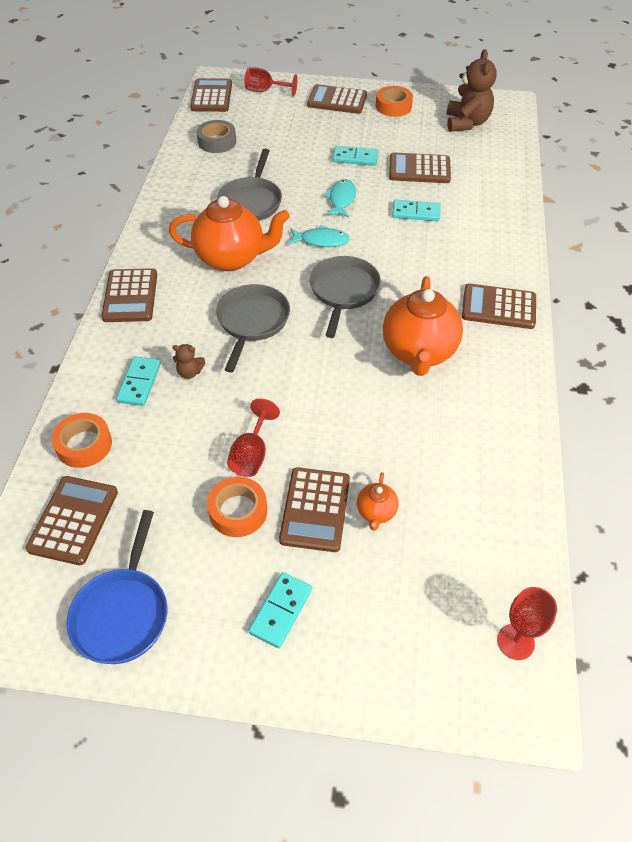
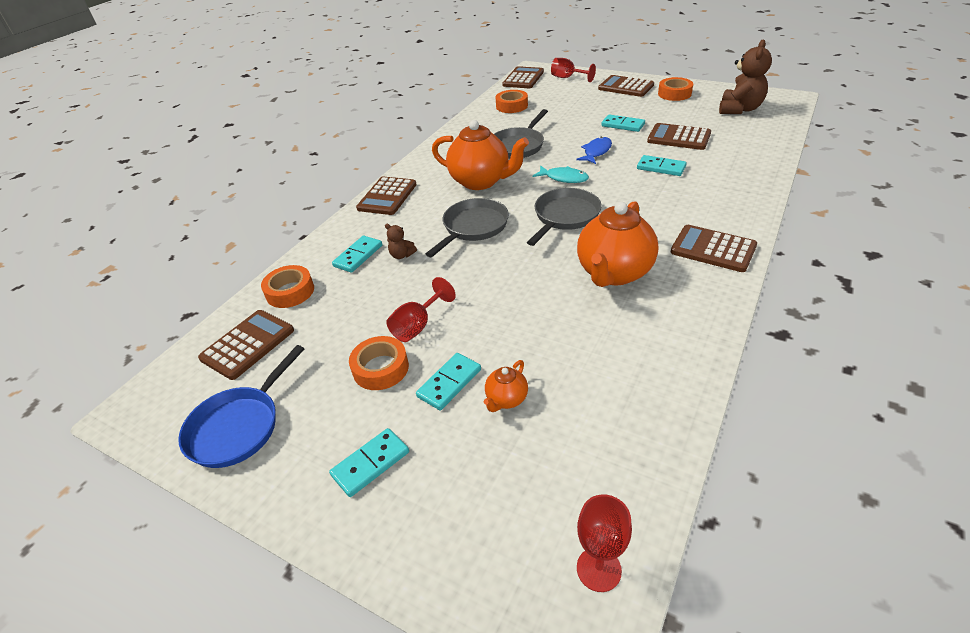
camera: 25 degrees right, 10 degrees down
grey tape [196,120,236,153] -> orange tape [496,90,528,113]
brown calculator [279,467,350,552] -> turquoise domino [416,353,481,410]
turquoise fish [324,179,356,218] -> blue fish [576,137,612,164]

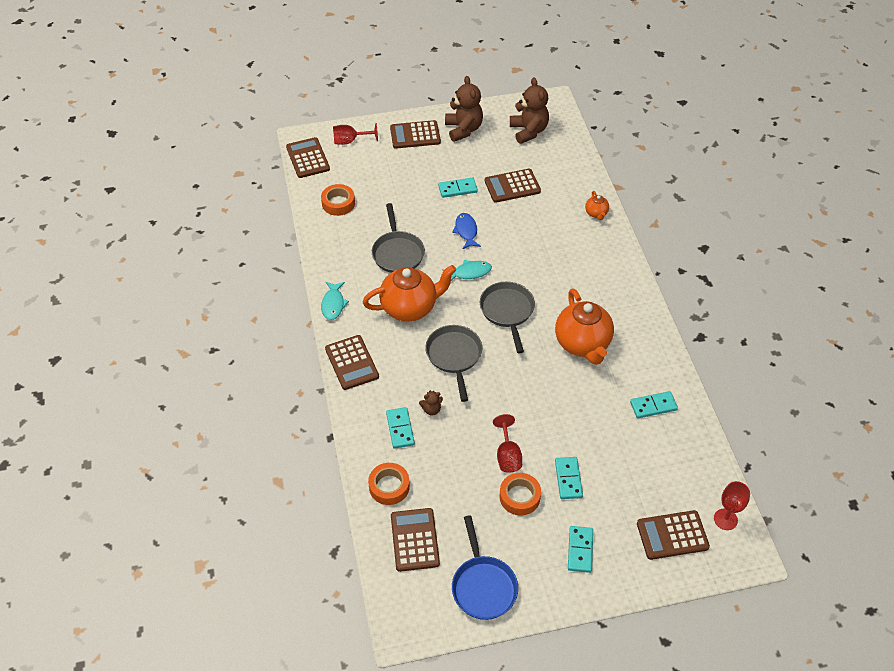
camera: 45 degrees left, 10 degrees up
orange teapot [484,360,528,412] -> orange teapot moved to [585,191,609,220]
turquoise domino [637,155,687,176] -> turquoise domino moved to [630,391,678,418]
orange tape [658,77,693,101] -> brown teddy bear [445,76,483,142]
brown calculator [671,225,757,272] -> brown calculator moved to [637,510,710,560]
none -> turquoise fish [321,282,349,320]

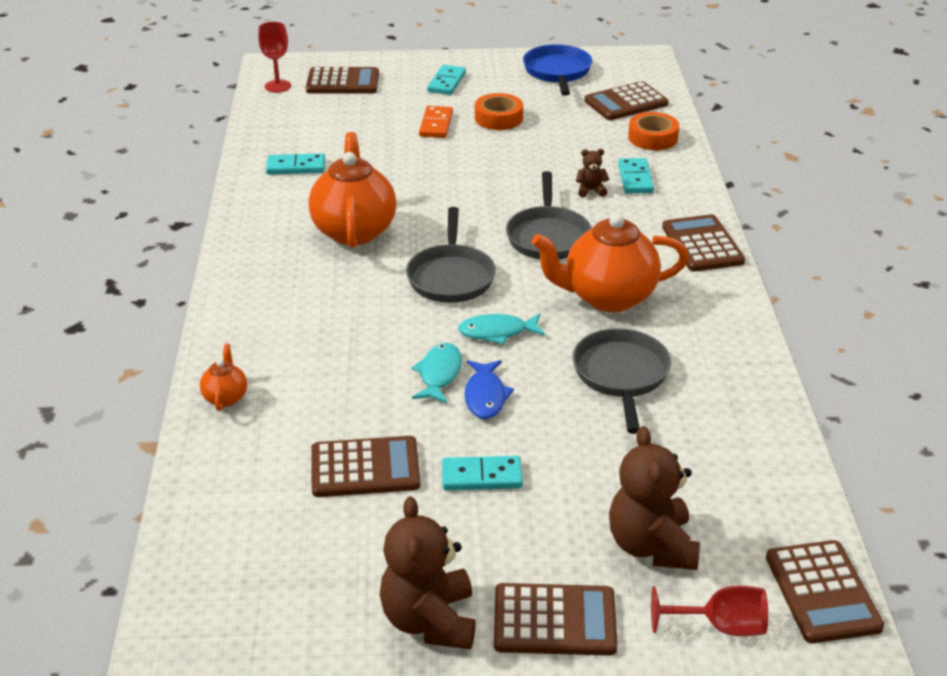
camera: 170 degrees left, 15 degrees down
orange tape [321,184,355,216] -> none
turquoise fish [321,282,349,320] -> turquoise fish moved to [412,343,462,403]
brown calculator [391,508,440,572] -> brown calculator turned 60 degrees clockwise [584,81,669,120]
red goblet [493,414,522,473] -> none
brown teddy bear [510,78,549,144] -> brown teddy bear moved to [609,426,700,570]
turquoise domino [555,457,583,499] -> orange domino [419,106,453,138]

